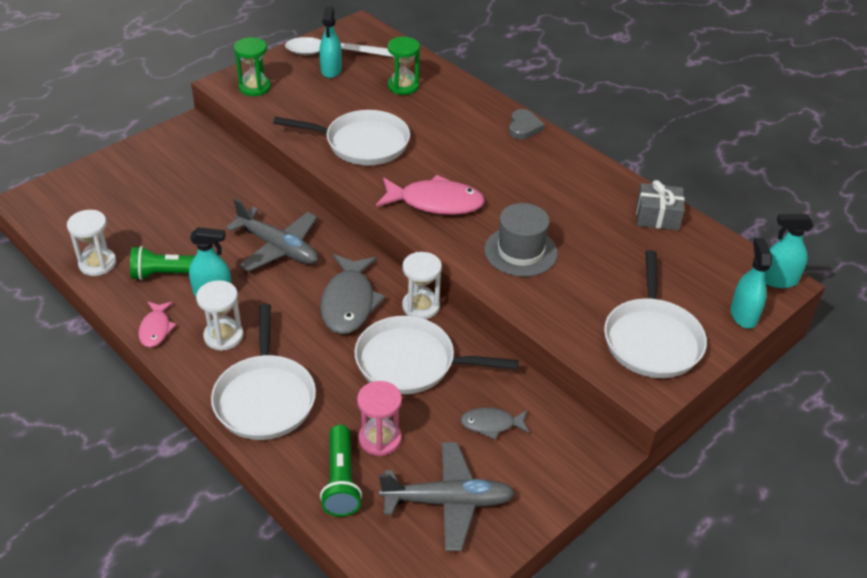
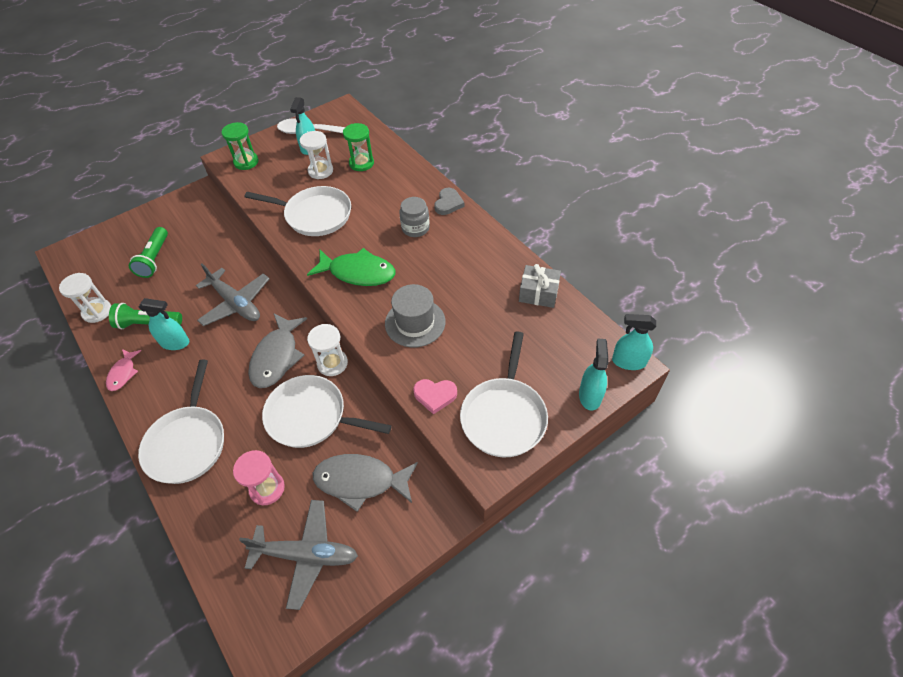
camera: 10 degrees right, 10 degrees up
white hourglass [196,280,243,351] -> white hourglass moved to [300,131,333,179]
green flashlight [320,425,362,517] -> green flashlight moved to [129,227,168,278]
pink fish [376,175,485,215] -> green fish [307,248,396,286]
grey fish [460,407,530,440] -> grey fish [313,454,418,512], size x1.82
none -> grey jar [399,197,430,237]
none -> pink heart [413,379,457,414]

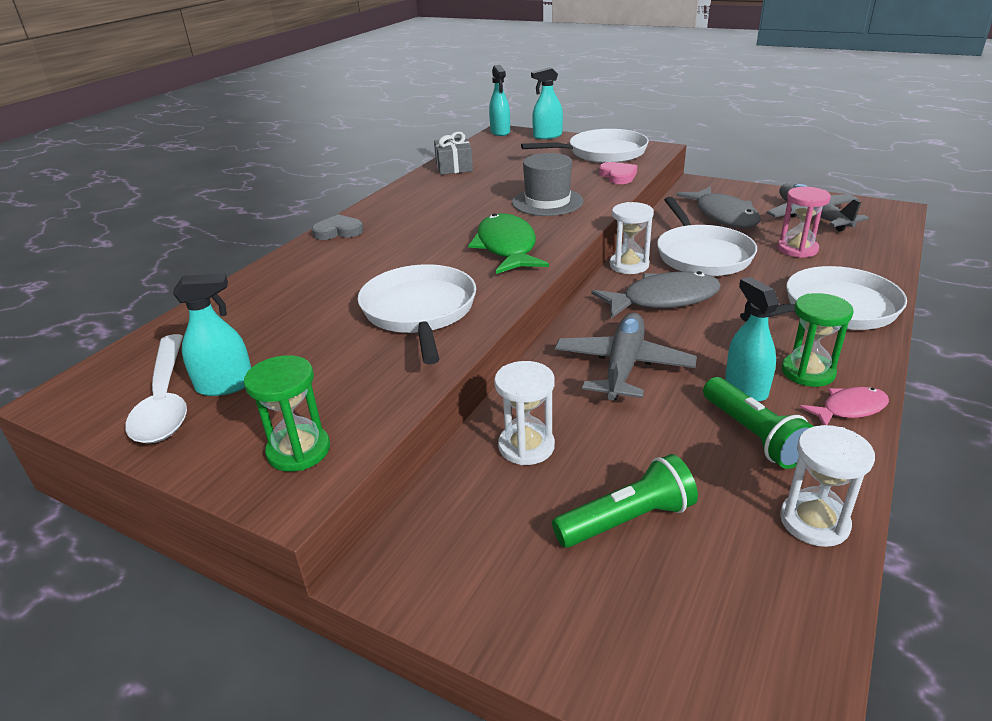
camera: 115 degrees left, 20 degrees down
white hourglass [300,131,333,179] -> white hourglass moved to [494,361,555,465]
green hourglass [343,123,374,171] -> green hourglass moved to [782,293,853,387]
grey jar [399,197,430,237] -> none

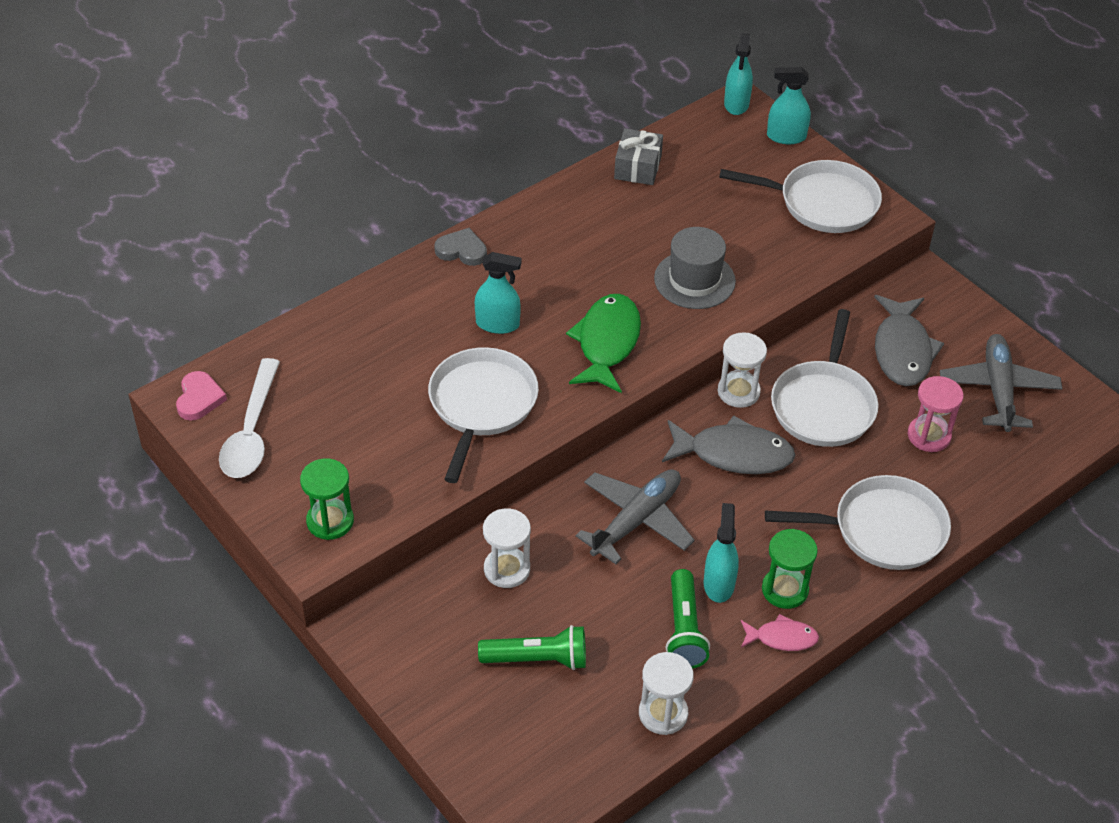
camera: 20 degrees right, 15 degrees up
turquoise spray bottle [173,273,251,396] -> turquoise spray bottle moved to [475,252,522,334]
pink heart [599,162,637,184] -> pink heart moved to [176,371,227,421]

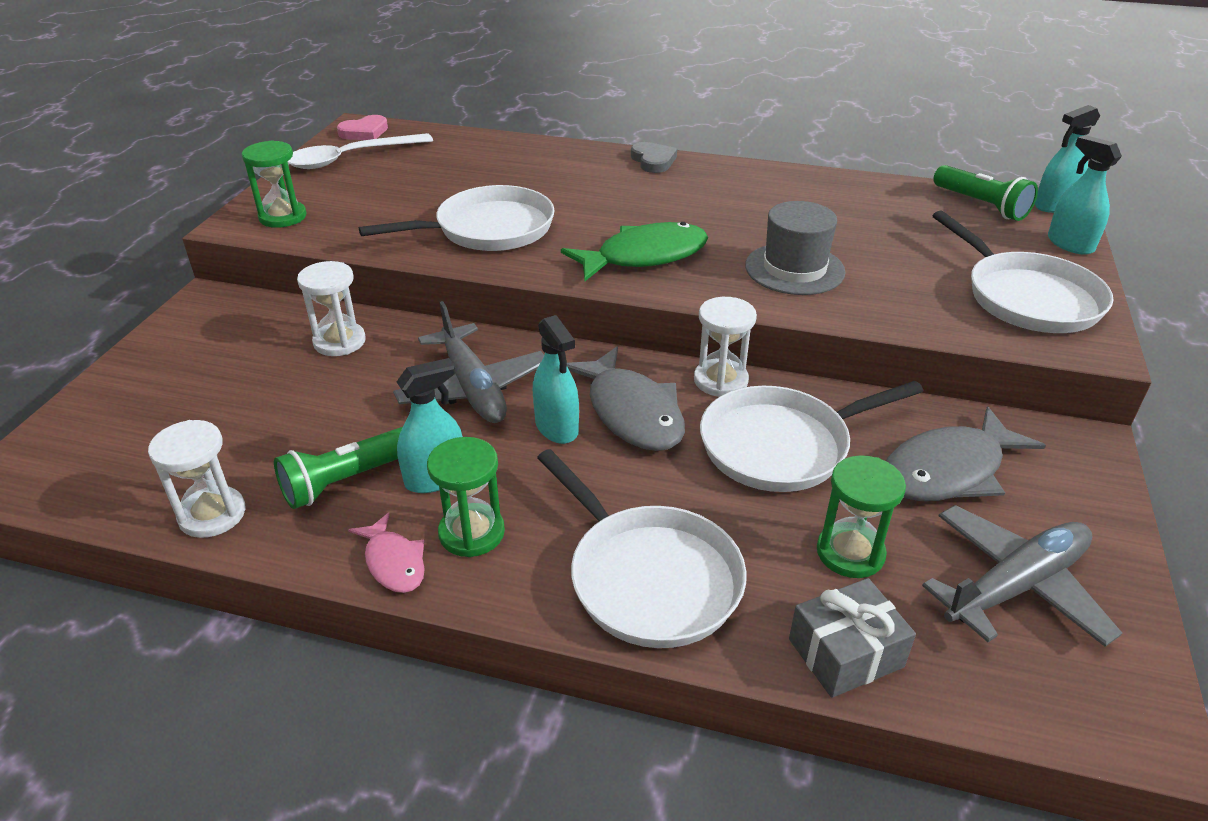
camera: 55 degrees right, 10 degrees down
turquoise spray bottle [475,252,522,334] -> turquoise spray bottle moved to [533,315,579,444]
green flashlight [478,625,586,670] -> green flashlight moved to [933,165,1038,221]
grey plane [576,469,695,564] -> grey plane turned 60 degrees clockwise [393,301,544,423]
grey gift [614,128,663,185] -> grey gift moved to [789,578,916,698]
pink hourglass [908,376,964,452] -> green hourglass [817,455,906,578]

